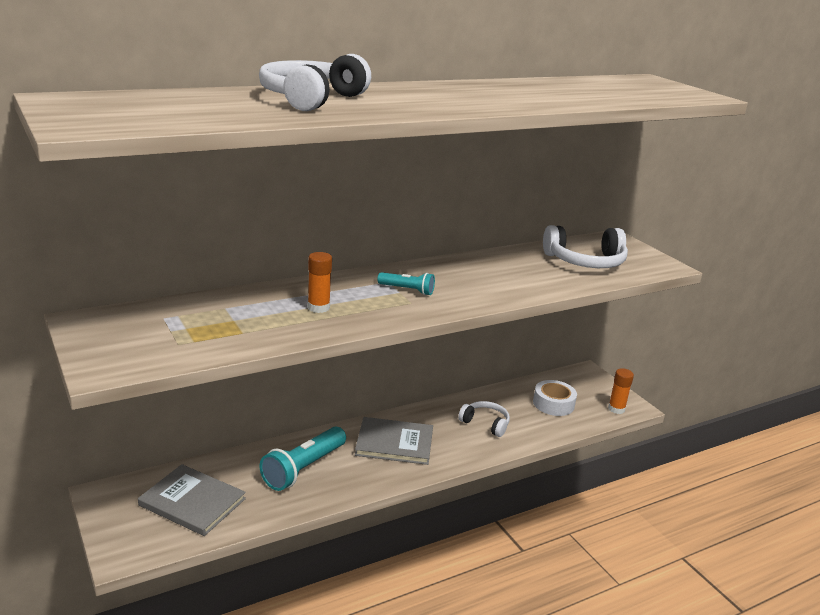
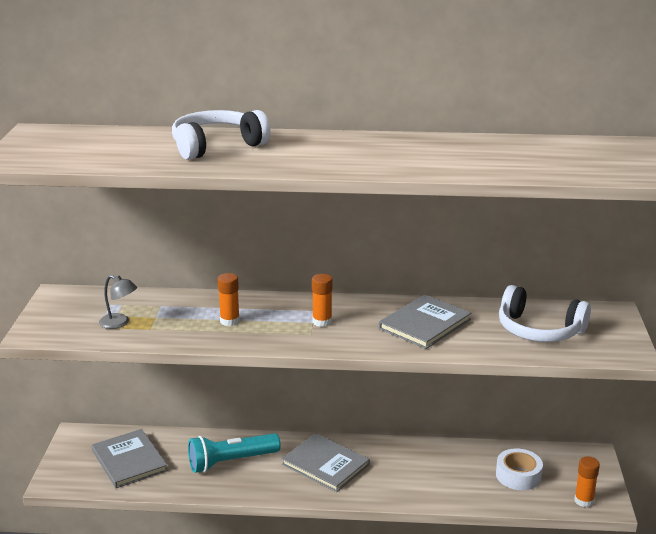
camera: 35 degrees right, 0 degrees up
turquoise flashlight [377,272,435,295] -> orange glue stick [312,274,333,327]
white headphones [458,401,510,437] -> none
none -> grey lamp [99,275,137,329]
none -> grey book [379,294,471,349]

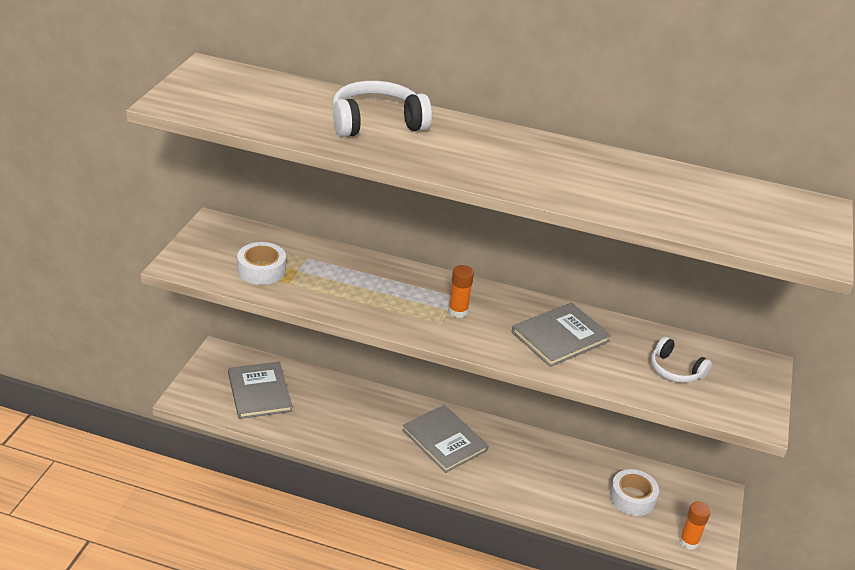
camera: 10 degrees right, 10 degrees up
grey lamp [99,275,137,329] -> white tape [237,242,286,285]
turquoise flashlight [188,433,281,473] -> none
orange glue stick [218,273,240,326] -> none
white headphones [499,285,591,342] -> white headphones [651,336,712,383], size x0.62

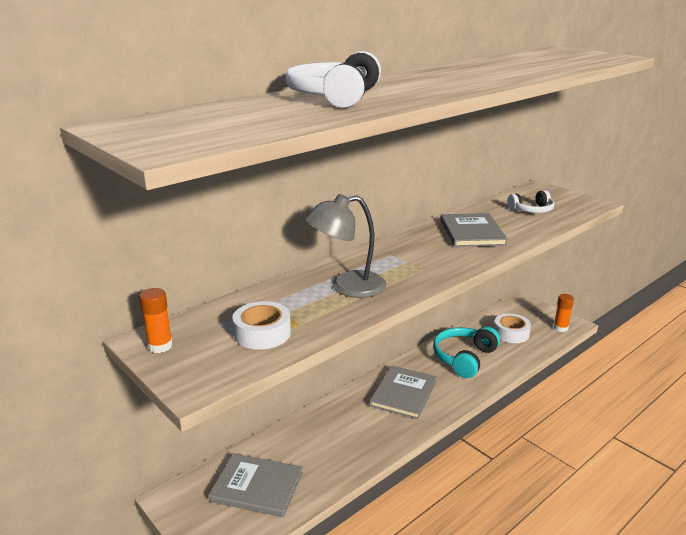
camera: 55 degrees left, 10 degrees down
grey book [402,405,488,473] -> grey book turned 60 degrees counterclockwise [369,365,437,419]
orange glue stick [448,265,474,318] -> orange glue stick moved to [139,288,173,353]
none -> grey lamp [305,194,386,298]
none -> turquoise headphones [433,326,500,378]

